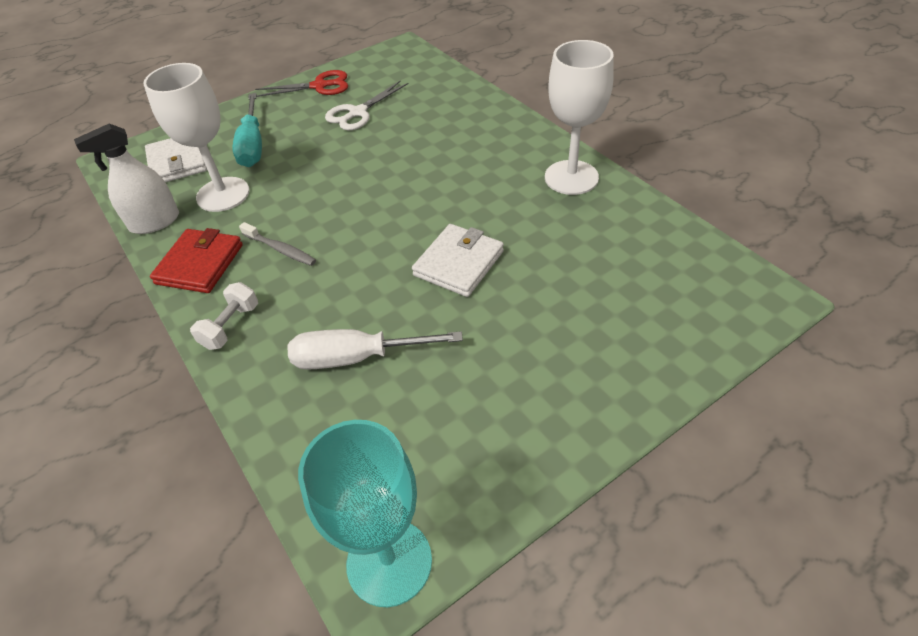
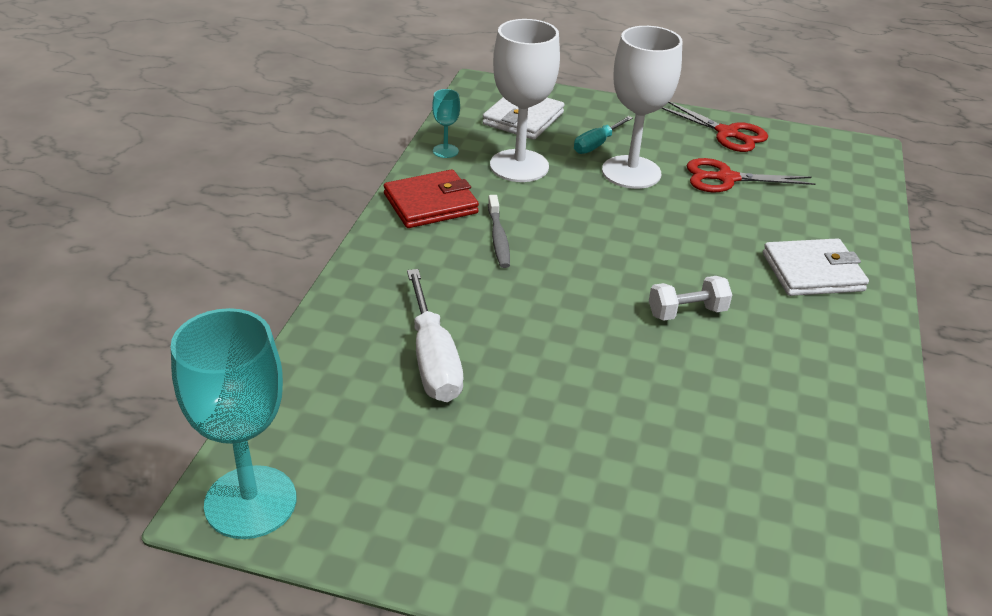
camera: 45 degrees right, 10 degrees down
white spray bottle [74,124,179,234] -> turquoise goblet [432,89,460,158]
white dumbbell [190,282,258,350] -> white dumbbell moved to [649,276,732,321]
turquoise screwdriver [232,93,262,167] -> turquoise screwdriver [574,116,633,154], size x0.62
white screwdriver [287,329,463,370] -> white screwdriver turned 150 degrees counterclockwise [407,269,463,402]
white scissors [325,81,409,130] -> red scissors [686,158,815,192]
white wallet [412,224,504,297] -> white wallet moved to [763,238,869,296]
white goblet [545,40,614,195] -> white goblet moved to [602,26,682,189]

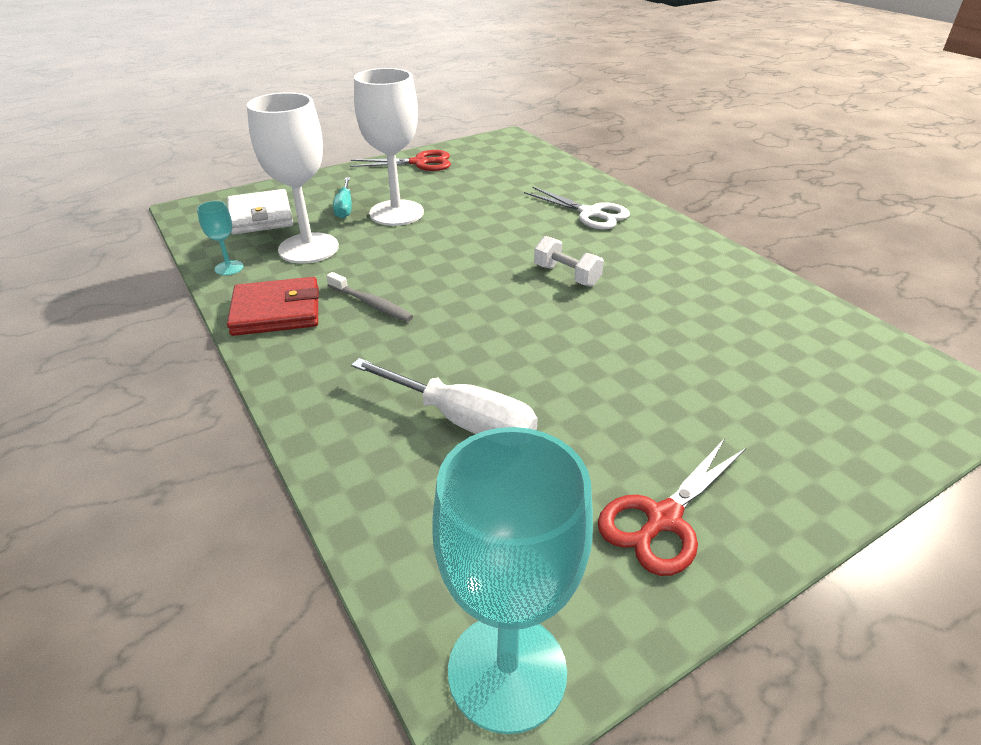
camera: 45 degrees left, 0 degrees up
red wallet [384,169,479,228] -> red wallet turned 60 degrees clockwise [227,277,319,336]
white dumbbell [649,276,732,321] -> white dumbbell turned 75 degrees counterclockwise [534,236,604,287]
red scissors [686,158,815,192] -> red scissors moved to [598,438,746,576]
white wallet [763,238,869,296] -> white scissors [524,186,630,229]

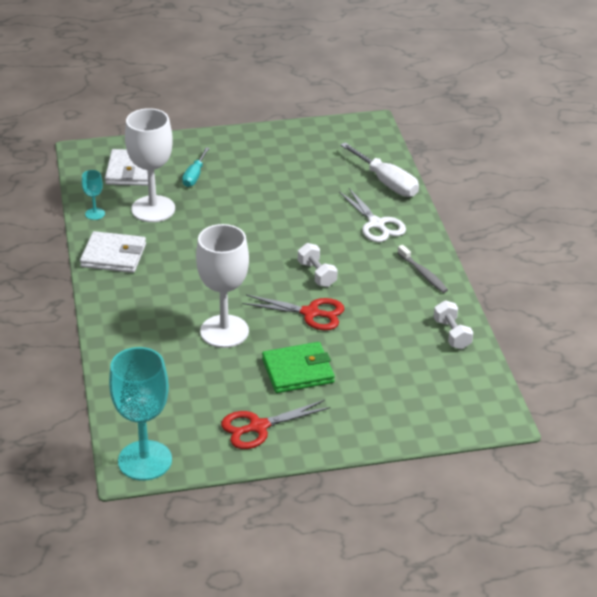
camera: 20 degrees right, 0 degrees up
red wallet [227,277,319,336] -> white wallet [80,231,146,273]
grey toothbrush [326,272,413,322] -> grey toothbrush moved to [398,245,448,293]
red scissors [350,150,451,171] -> red scissors moved to [242,295,344,330]
white screwdriver [351,358,538,434] -> white screwdriver moved to [340,142,419,197]
white goblet [354,68,424,226] -> white goblet moved to [196,224,249,348]
none -> green wallet [262,342,335,393]
none -> white dumbbell [434,300,473,349]

